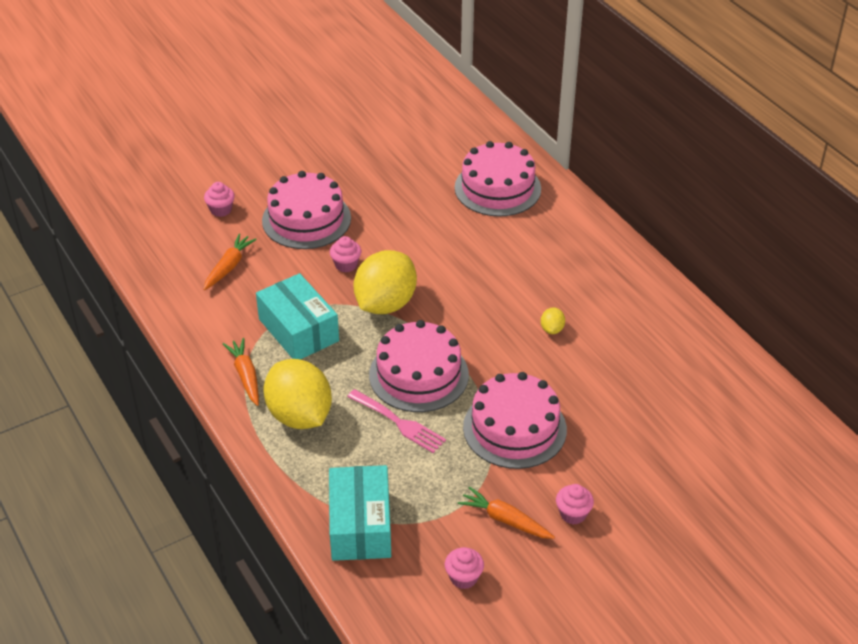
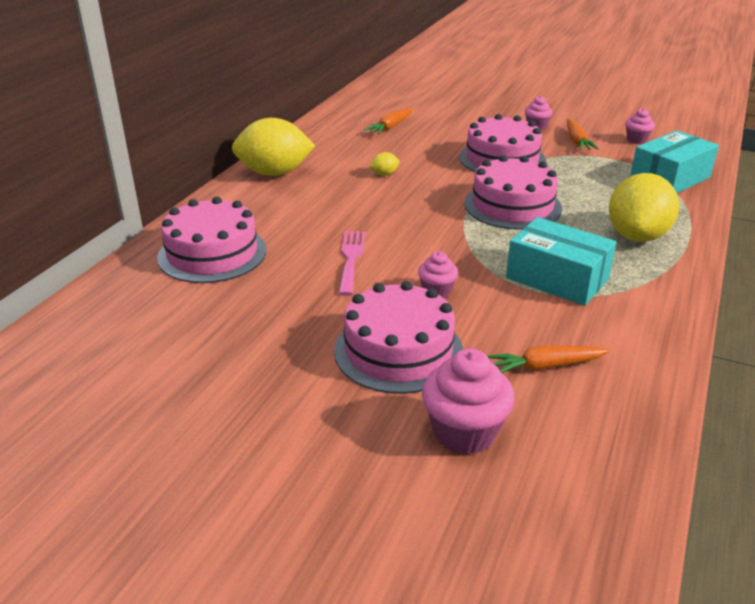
camera: 125 degrees left, 10 degrees down
pink cupcake [204,182,235,217] -> pink cupcake [422,348,515,455], size x1.76
orange carrot [223,338,259,406] -> orange carrot moved to [364,108,413,134]
turquoise box [256,273,339,359] -> turquoise box turned 75 degrees counterclockwise [506,217,616,306]
pink fork [347,389,446,453] -> pink fork moved to [338,231,366,296]
yellow lemon [353,250,417,314] -> yellow lemon moved to [232,118,315,176]

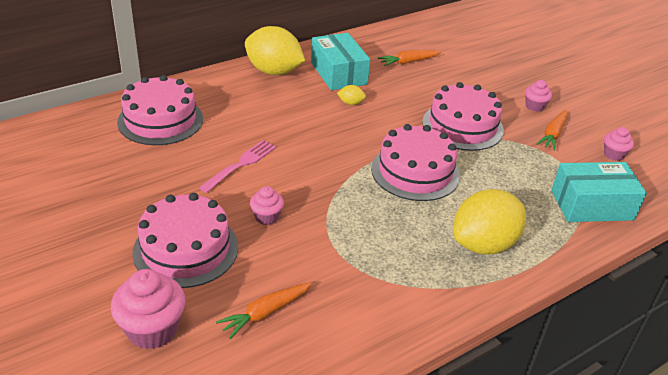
camera: 30 degrees right, 5 degrees up
orange carrot [487,345,610,373] -> orange carrot turned 60 degrees counterclockwise [216,282,312,339]
turquoise box [506,217,616,306] -> turquoise box moved to [311,33,370,90]

